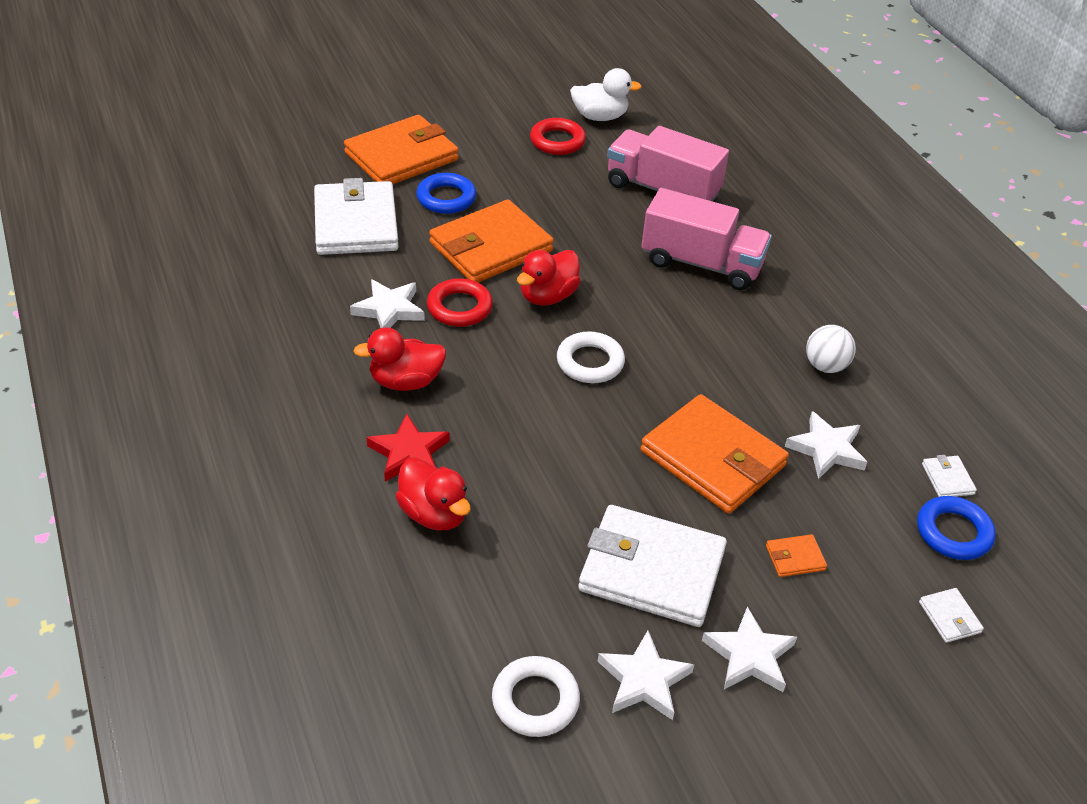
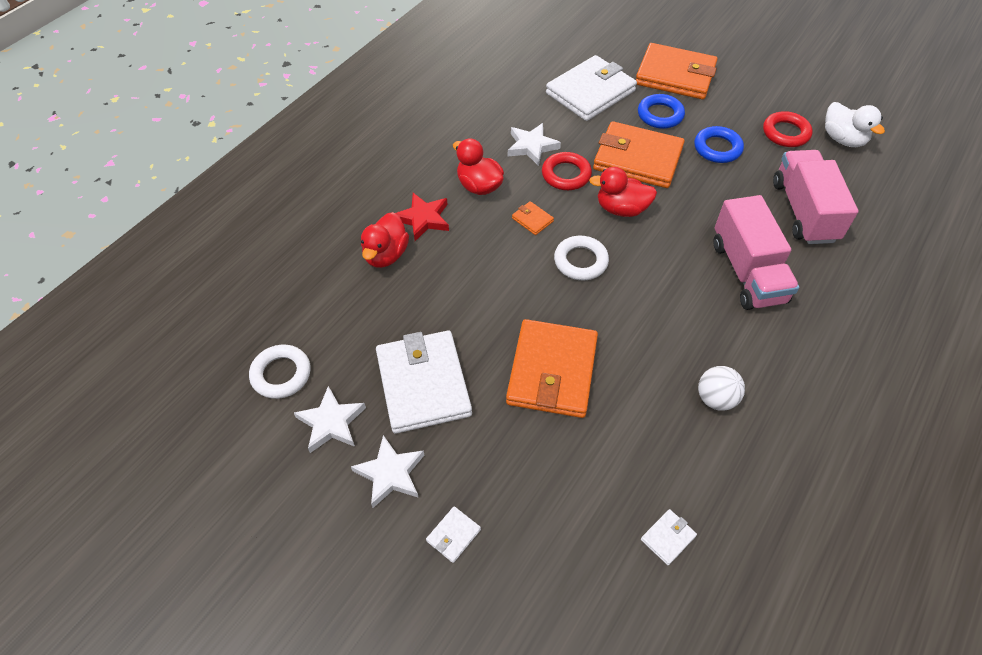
camera: 60 degrees right, 10 degrees up
orange wallet [766,534,827,577] -> orange wallet moved to [512,201,554,235]
white star [785,411,867,479] -> none
blue ring [917,496,996,560] -> blue ring moved to [694,126,744,163]
white wallet [919,588,984,643] -> white wallet moved to [426,506,481,563]

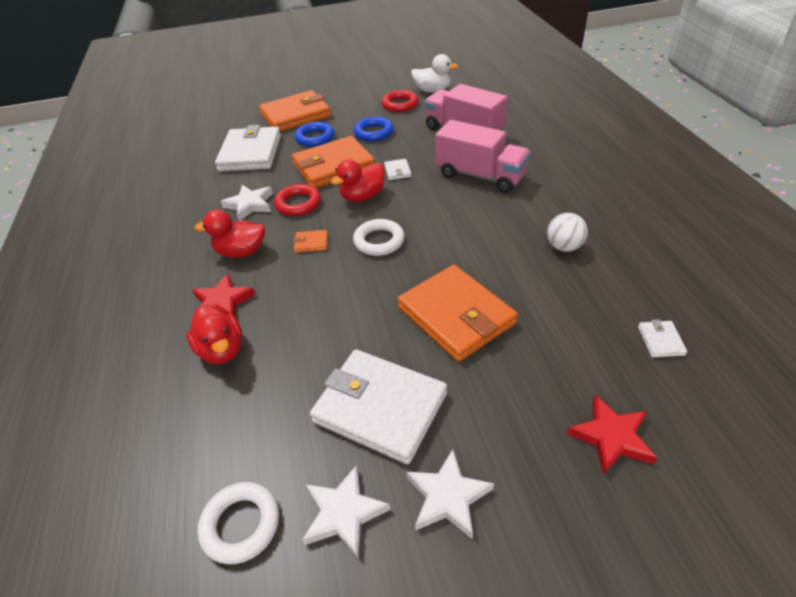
camera: 45 degrees left, 10 degrees down
white wallet [426,506,481,563] -> white wallet moved to [384,159,411,180]
none -> red star [567,395,657,475]

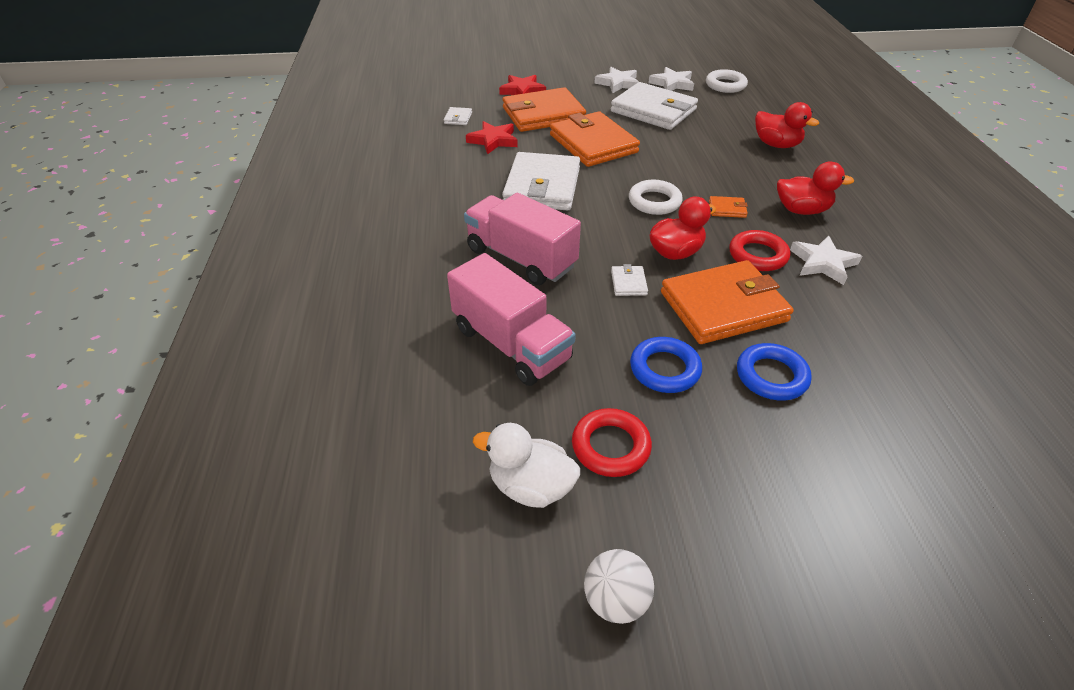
camera: 175 degrees left, 0 degrees up
red duck [187,305,242,364] -> red duck turned 150 degrees clockwise [755,102,819,148]
red star [192,274,256,318] -> red star moved to [466,121,518,154]
white wallet [215,125,281,171] -> white wallet moved to [502,152,580,210]
orange wallet [259,90,331,132] -> orange wallet moved to [503,87,586,132]
white ball [547,213,588,252] -> white ball moved to [584,549,654,624]

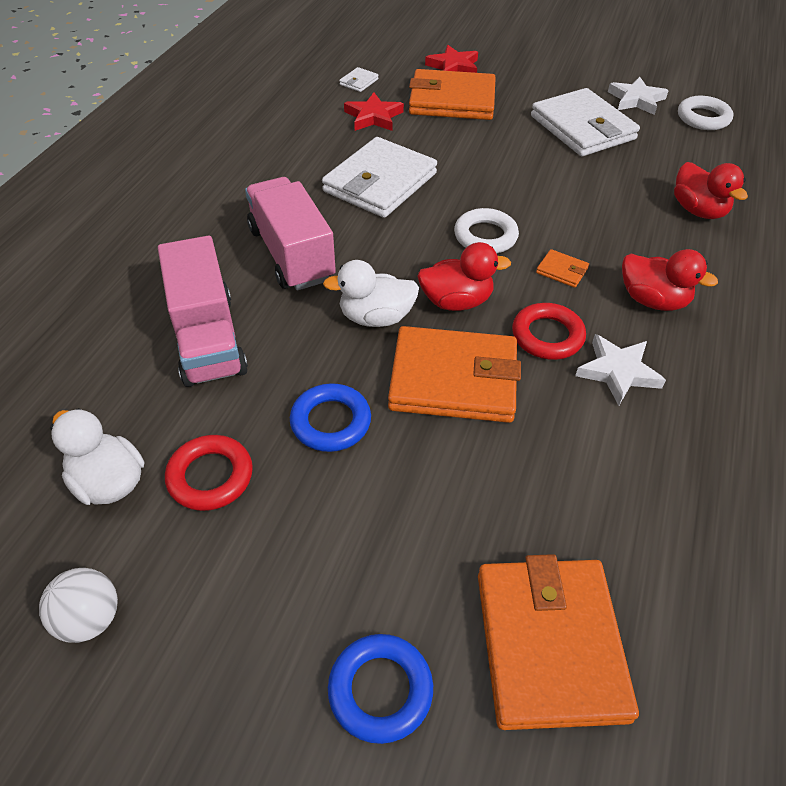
camera: 25 degrees right, 5 degrees up
orange wallet [550,111,640,167] -> orange wallet moved to [478,554,639,730]
white star [594,67,639,93] -> none
white wallet [611,264,648,296] -> white duck [323,260,419,327]
blue ring [737,343,812,401] -> blue ring moved to [328,634,433,744]

